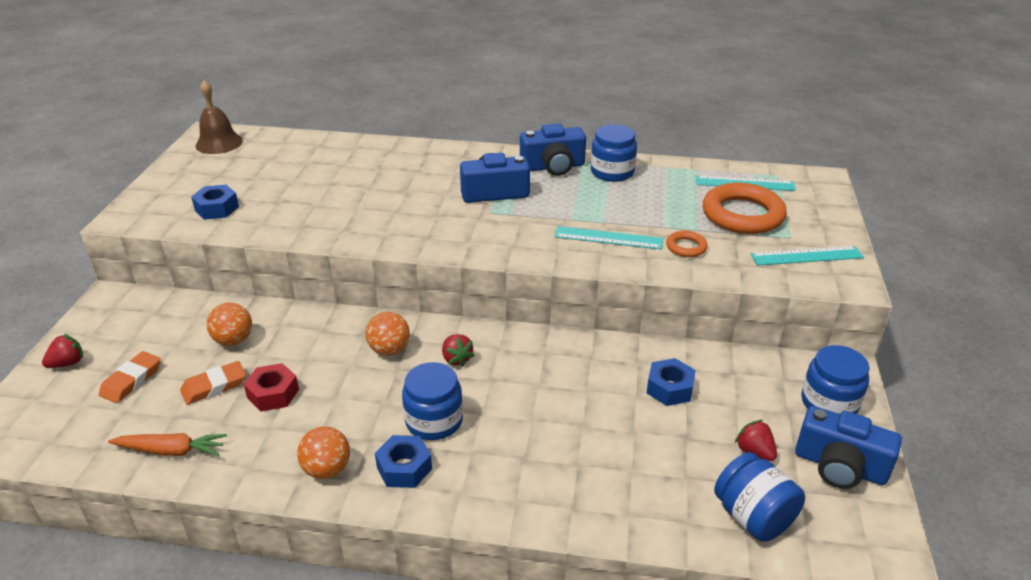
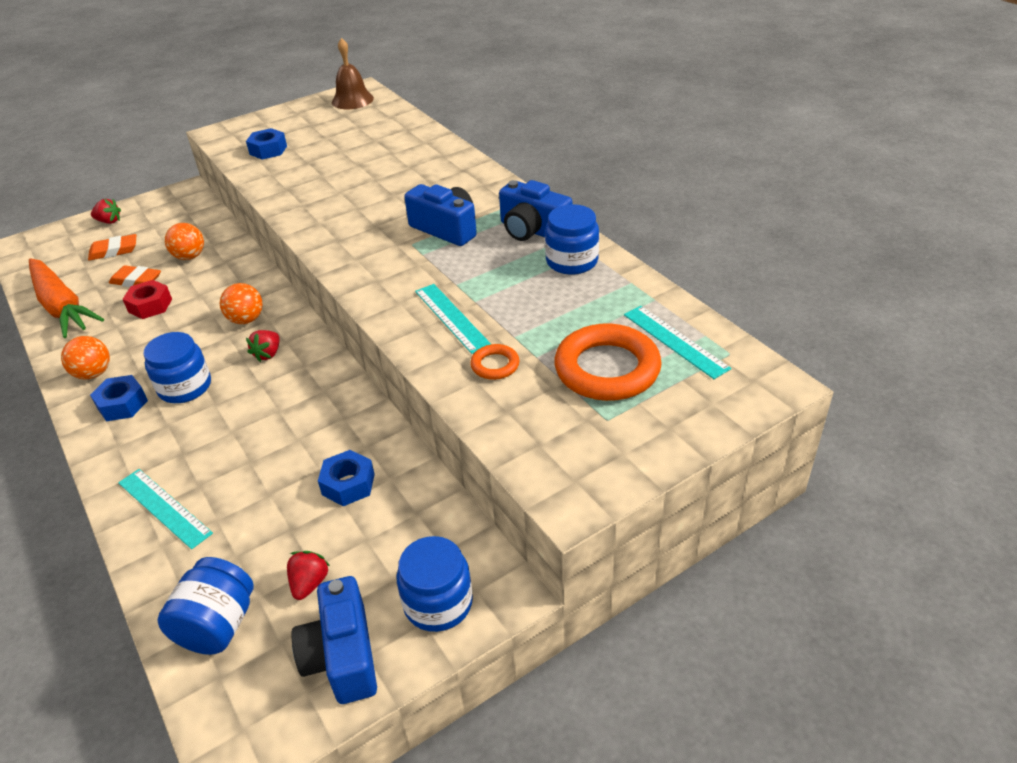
camera: 50 degrees right, 5 degrees up
orange carrot [108,433,227,456] -> orange carrot [29,258,104,338], size x1.77
turquoise ruler [750,246,864,266] -> turquoise ruler moved to [118,469,213,549]

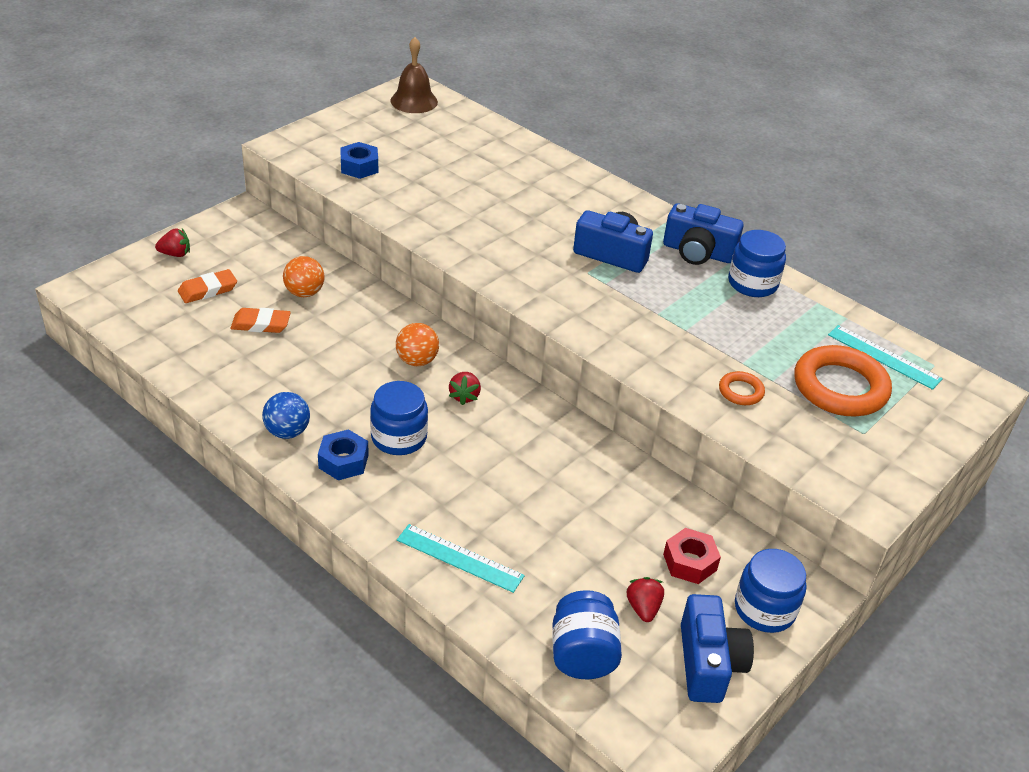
camera: 20 degrees left, 0 degrees up
orange carrot [29,258,104,338] -> none
orange ball [61,336,110,379] -> blue ball [262,392,310,439]
red nut [123,280,172,319] -> red nut moved to [663,528,721,584]
blue camera [291,576,377,704] -> blue camera turned 150 degrees counterclockwise [681,594,754,703]
blue nut [318,450,375,506] -> none
turquoise ruler [415,284,491,354] -> none

